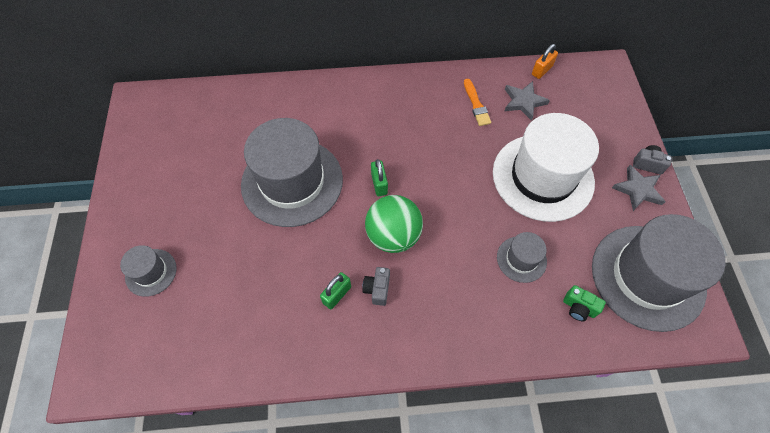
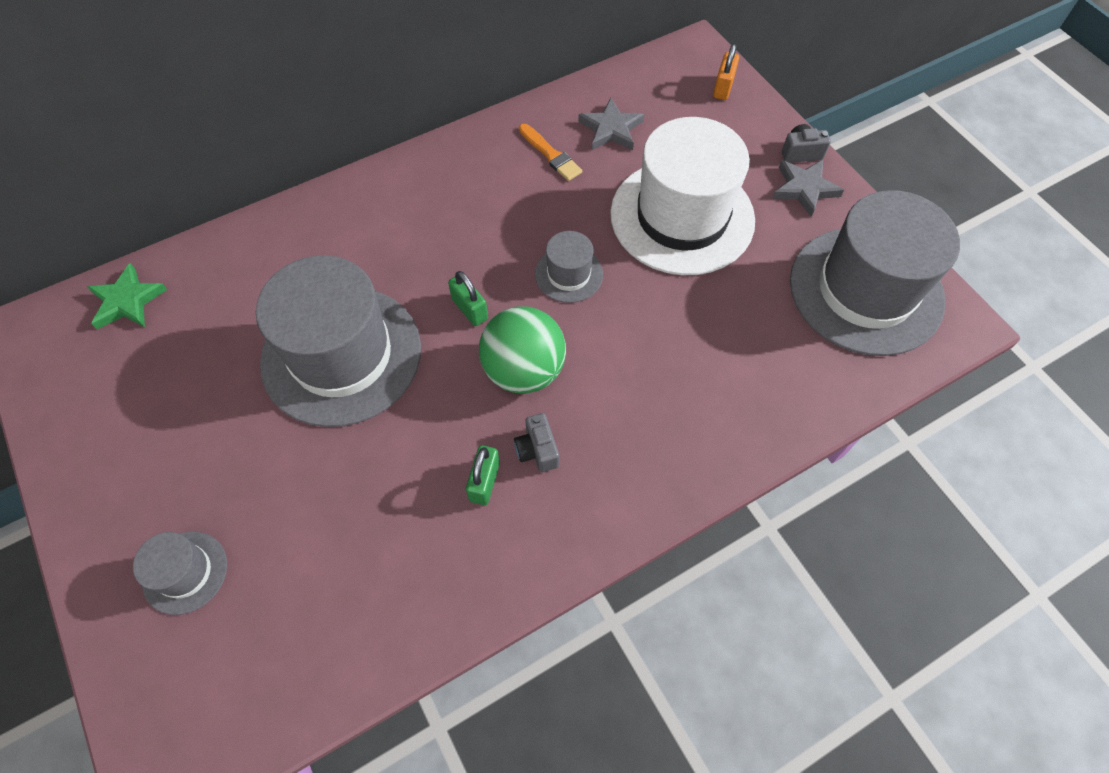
camera: 25 degrees left, 0 degrees up
grey hat [497,232,547,283] -> grey hat moved to [535,231,603,303]
orange padlock [532,44,558,79] -> orange padlock moved to [713,44,739,100]
green camera [563,285,606,321] -> none
none -> green star [87,263,167,329]

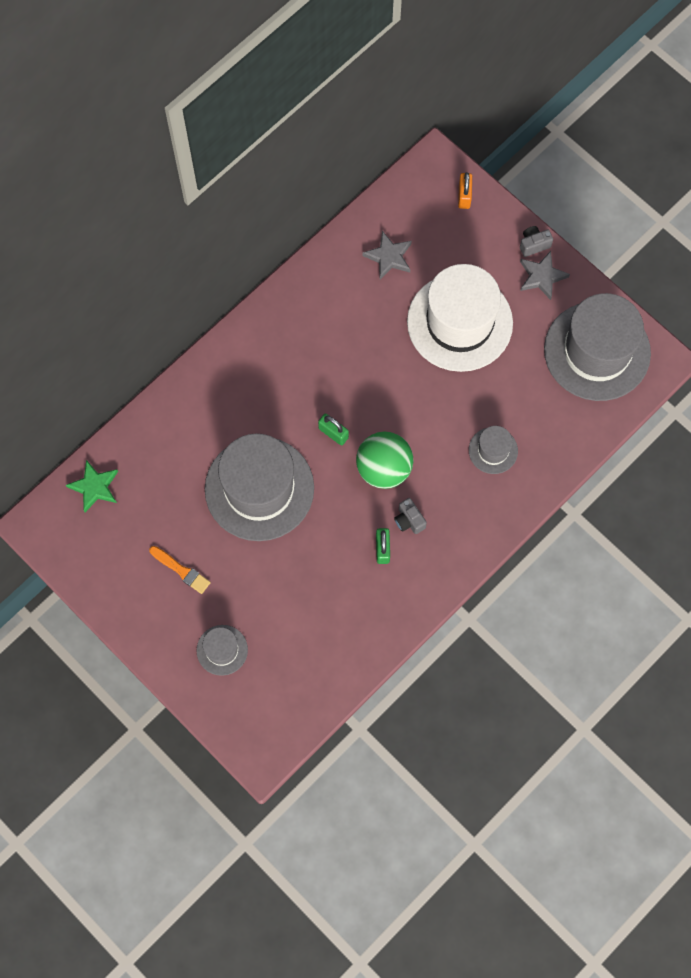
camera: 15 degrees left, 10 degrees up
orange brush [519,124,582,181] -> orange brush moved to [149,546,211,594]
grey hat [535,231,603,303] -> grey hat moved to [469,426,518,474]

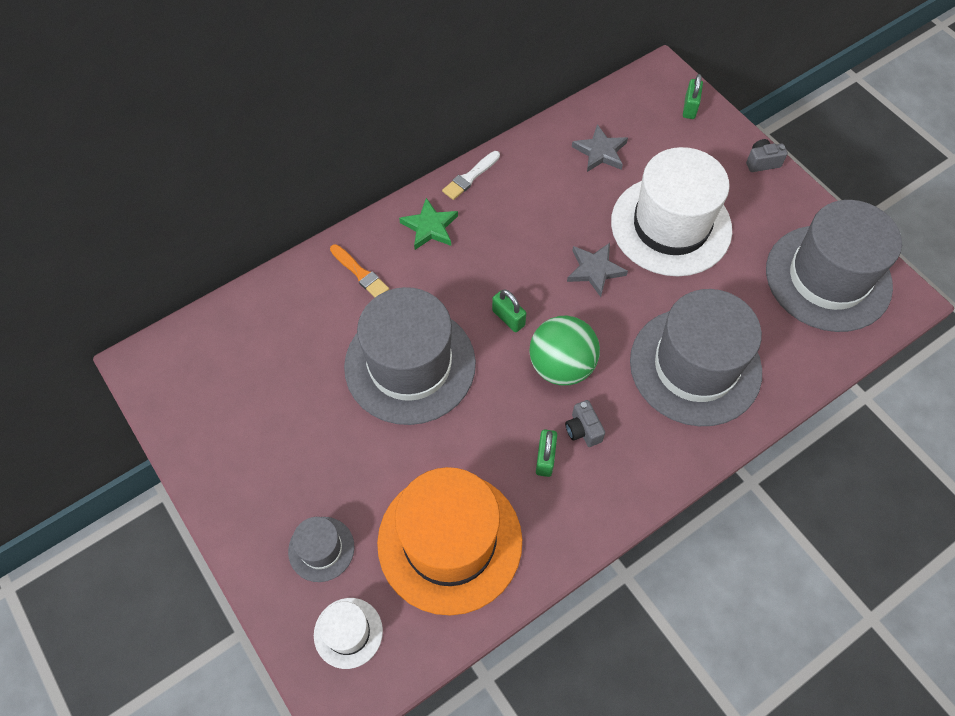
camera: 10 degrees right, 10 degrees down
green star [66,460,118,512] -> green star moved to [399,198,458,250]
orange brush [149,546,211,594] -> orange brush moved to [330,244,389,297]
orange padlock [458,172,472,209] -> green padlock [683,74,703,119]
grey hat [469,426,518,474] -> grey hat [630,289,762,426], size x2.20
grey star [520,251,570,300] -> grey star moved to [567,243,628,297]
none -> white hat [314,598,383,669]
none -> orange hat [377,467,522,616]
none -> white brush [442,151,500,200]

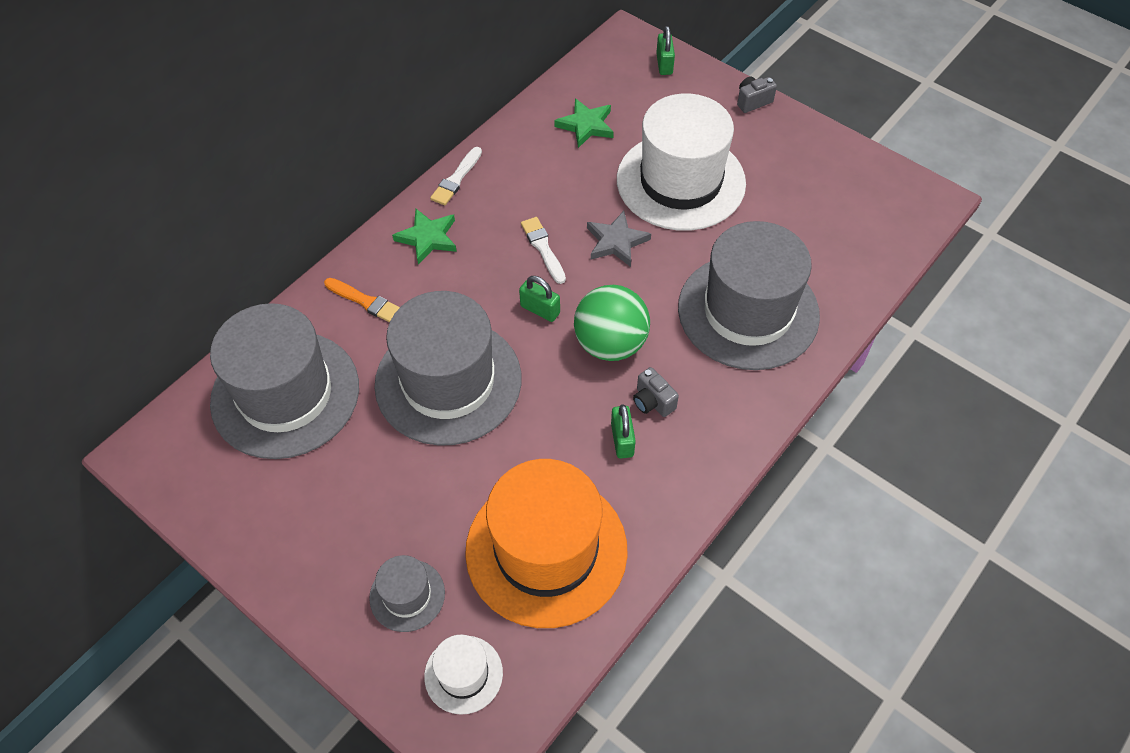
camera: 15 degrees left, 5 degrees down
grey star [572,124,628,172] -> green star [554,98,614,148]
grey hat [766,200,902,332] -> grey hat moved to [210,303,359,459]
none -> white brush [521,217,566,284]

